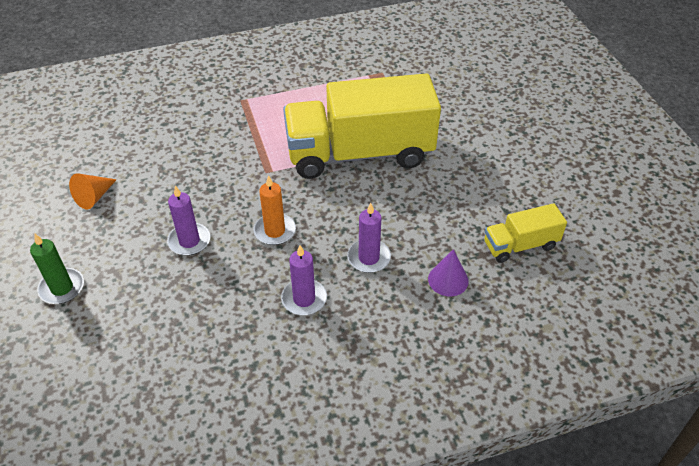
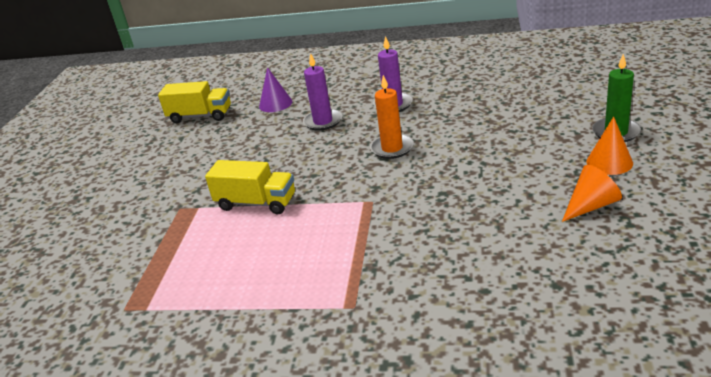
camera: 150 degrees left, 15 degrees down
purple candle [167,186,210,256] -> none
yellow truck [283,73,441,179] -> yellow truck [205,160,295,215], size x0.46
none -> orange cone [586,116,633,175]

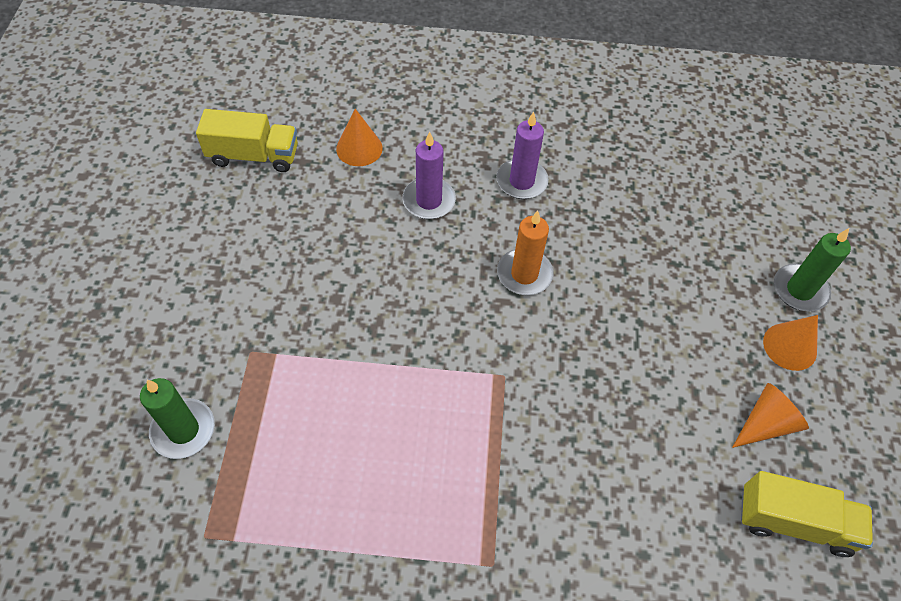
camera: 10 degrees left, 25 degrees up
yellow truck [205,160,295,215] -> yellow truck moved to [741,471,873,557]
purple cone [259,67,292,112] -> orange cone [336,109,383,166]
none -> green candle [140,378,215,459]

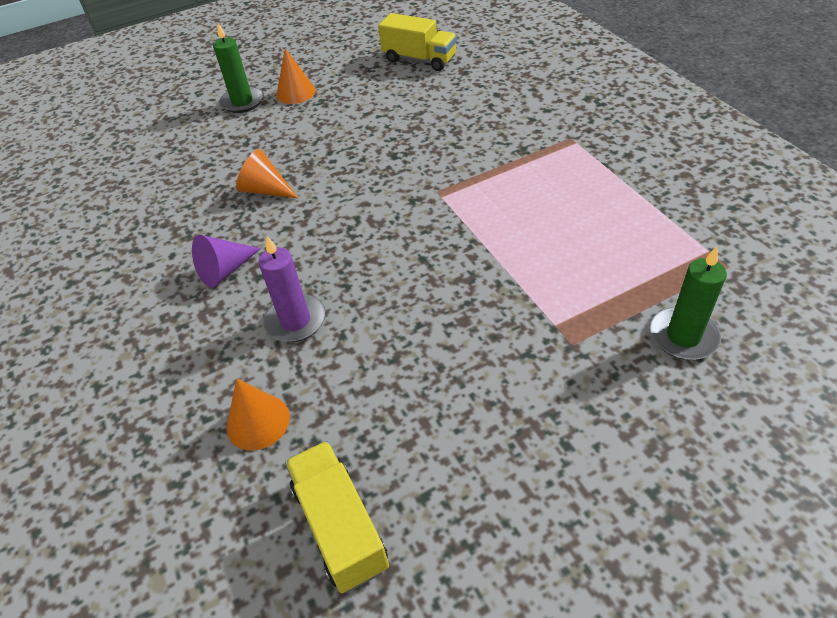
camera: 115 degrees left, 10 degrees down
purple candle [496,112,549,199] -> purple cone [192,235,261,288]
orange candle [497,210,553,295] -> none
orange cone [732,383,809,448] -> orange cone moved to [236,149,298,198]
yellow truck [741,471,873,557] -> yellow truck turned 135 degrees clockwise [378,13,457,71]

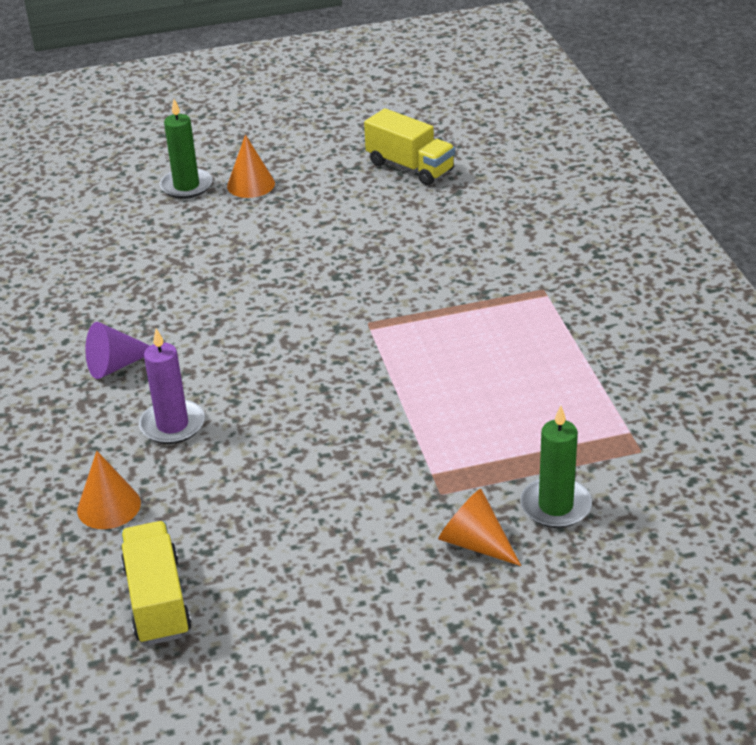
camera: 10 degrees right, 10 degrees down
orange cone [236,149,298,198] -> orange cone moved to [438,489,521,566]

